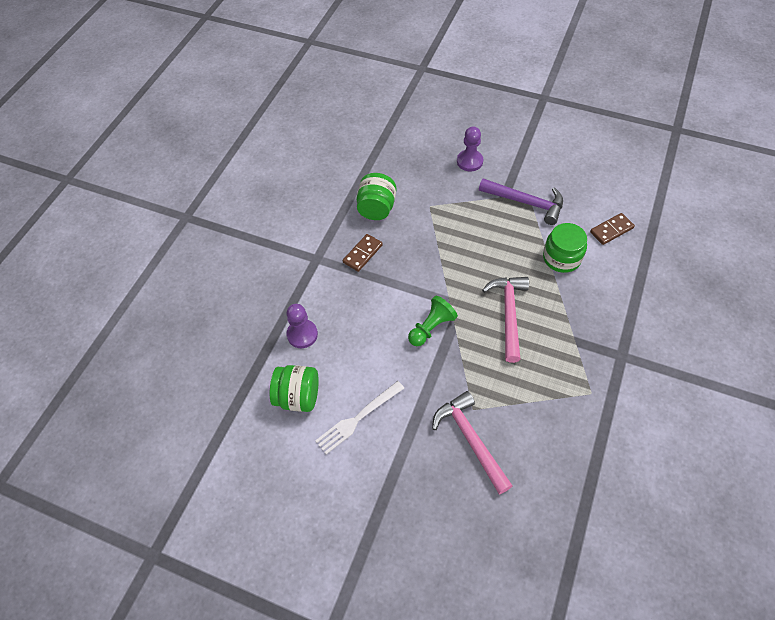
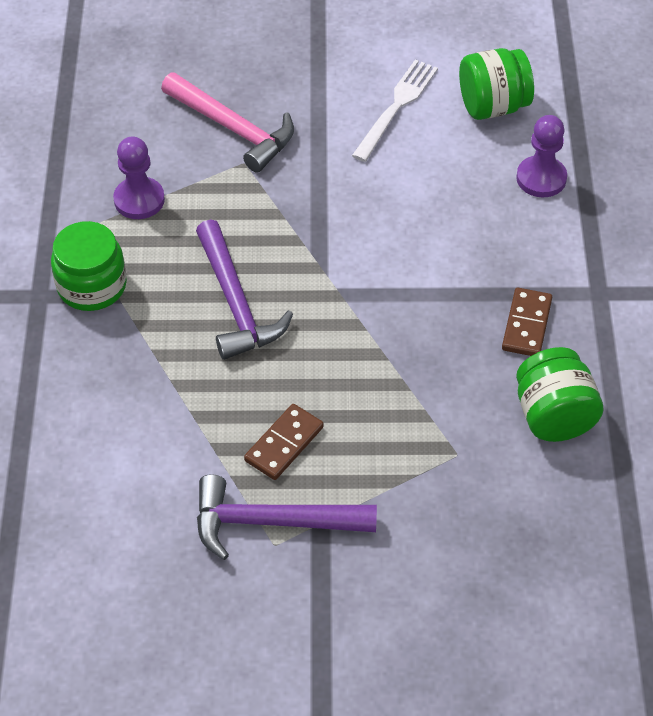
camera: 155 degrees right, 5 degrees down
green pawn [408,296,458,346] -> none
purple pawn [457,126,483,172] -> purple pawn moved to [113,137,165,219]
pink hammer [482,277,529,363] -> purple hammer [196,219,293,360]
green jar [543,223,587,273] -> green jar moved to [51,221,127,311]
brown domino [590,213,635,245] -> brown domino moved to [244,404,324,480]

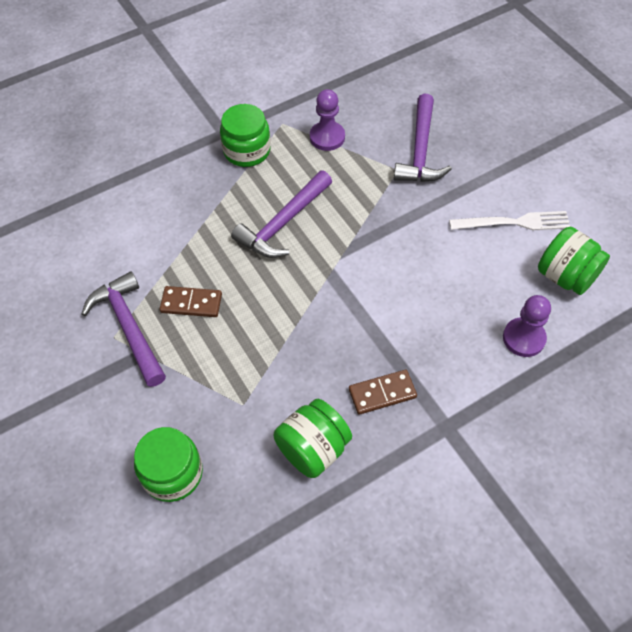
camera: 60 degrees right, 5 degrees up
pink hammer [161,72,294,173] -> purple hammer [394,94,452,182]
none -> green jar [134,427,203,502]

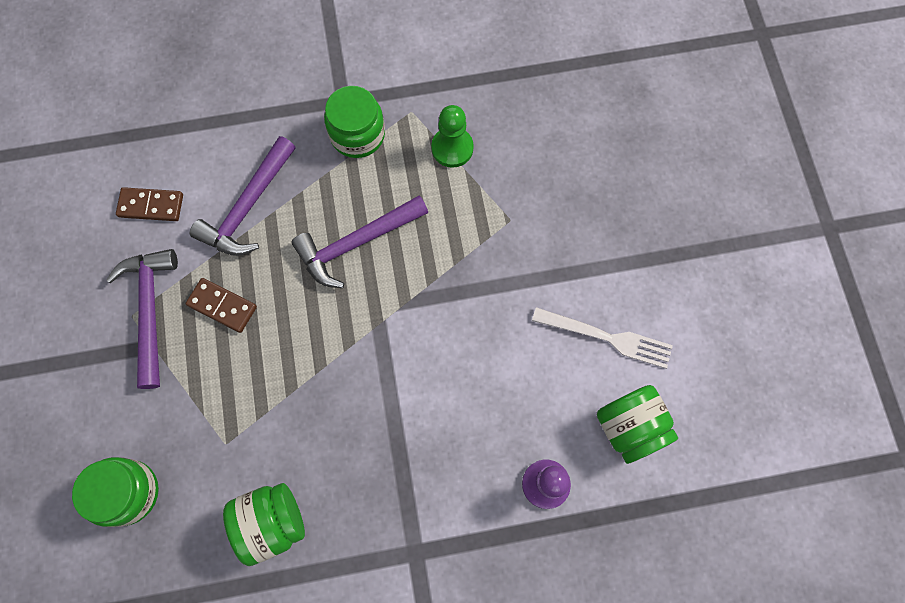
camera: 20 degrees right, 15 degrees up
purple pawn [310,89,345,151] -> green pawn [431,105,474,168]
brown domino [349,370,417,415] -> brown domino moved to [116,187,183,221]
purple hammer [394,94,452,182] -> purple hammer moved to [190,136,296,256]

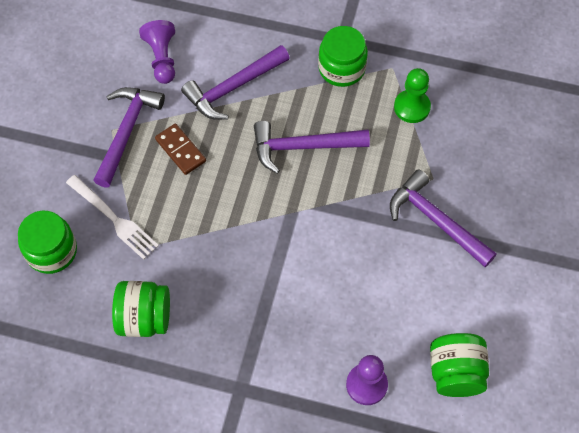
camera: 25 degrees right, 10 degrees down
brown domino [116,187,183,221] -> purple pawn [139,20,175,84]
white fork [532,307,673,369] -> white fork moved to [66,175,159,260]
none -> purple hammer [390,170,497,267]

